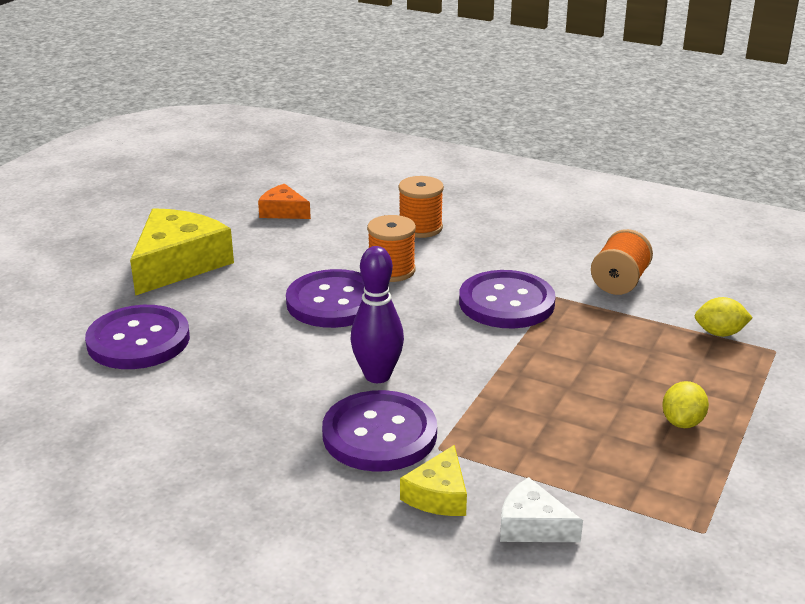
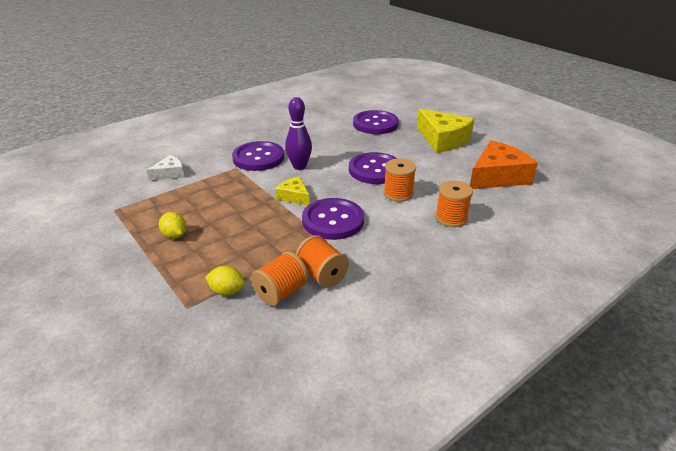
camera: 115 degrees right, 5 degrees up
orange cheese [258,184,311,219] -> orange cheese [470,140,538,189], size x1.92
yellow cheese [400,445,467,516] -> yellow cheese moved to [275,176,310,205]
yellow lemon [695,297,753,337] -> yellow lemon turned 75 degrees clockwise [205,266,245,295]
none -> orange spool [251,251,309,306]

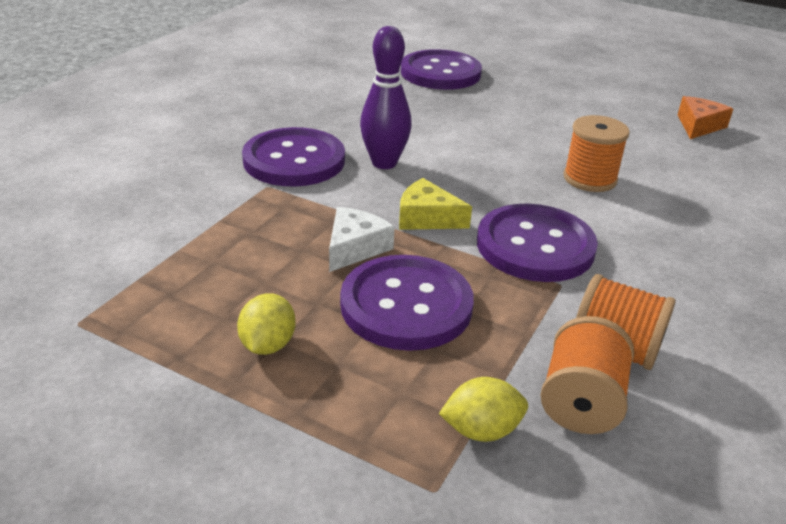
camera: 25 degrees left, 0 degrees up
white cheese [147,155,185,181] -> white cheese moved to [329,207,395,272]
yellow lemon [159,212,186,239] -> yellow lemon turned 75 degrees clockwise [237,293,296,355]
purple button [349,152,398,184] -> purple button moved to [340,255,474,351]
yellow cheese [417,109,474,153] -> none
orange spool [435,181,473,227] -> none
orange cheese [470,140,538,189] -> orange cheese [678,96,733,139], size x0.52

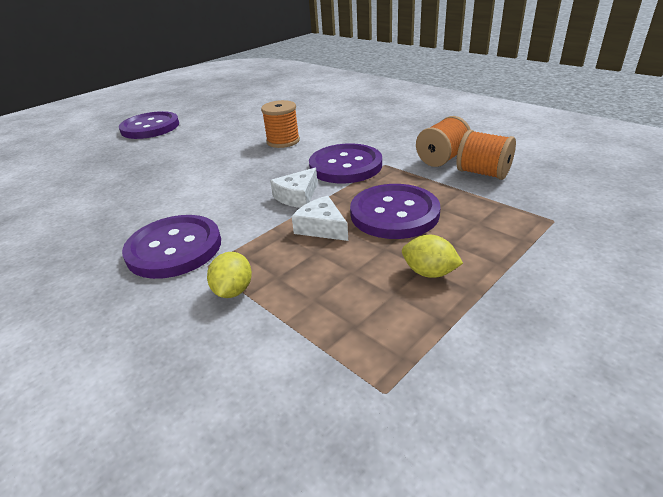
camera: 70 degrees left, 0 degrees up
purple bowling pin [360,26,412,169] -> none
yellow cheese [399,178,472,230] -> white cheese [270,168,318,208]
purple button [401,49,482,90] -> purple button moved to [119,111,179,139]
yellow lemon [439,377,528,442] -> yellow lemon moved to [207,252,252,298]
orange cheese [678,96,733,139] -> none

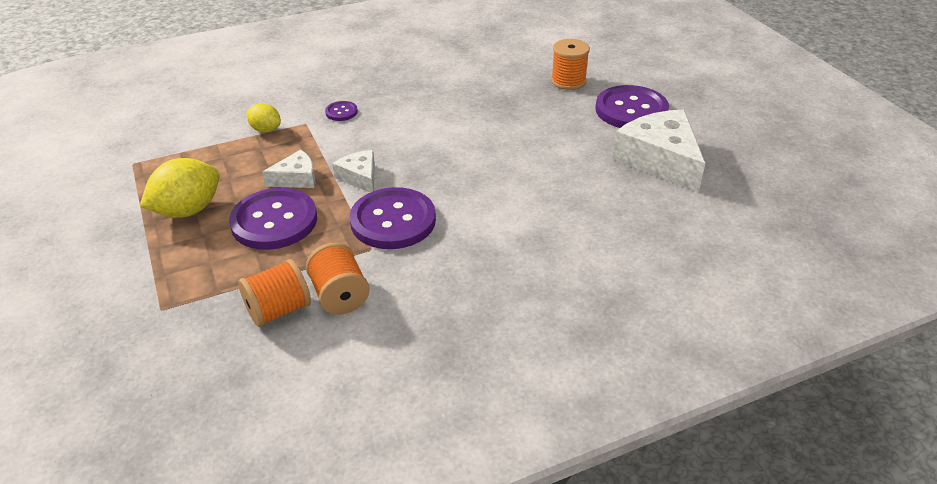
camera: 110 degrees right, 5 degrees up
purple button [122,215,221,279] -> purple button [325,101,358,121], size x0.45
orange spool [261,100,300,148] -> orange spool moved to [551,39,590,90]
yellow lemon [402,235,463,278] -> yellow lemon [140,158,220,218], size x1.74
none -> white cheese [612,110,705,192]

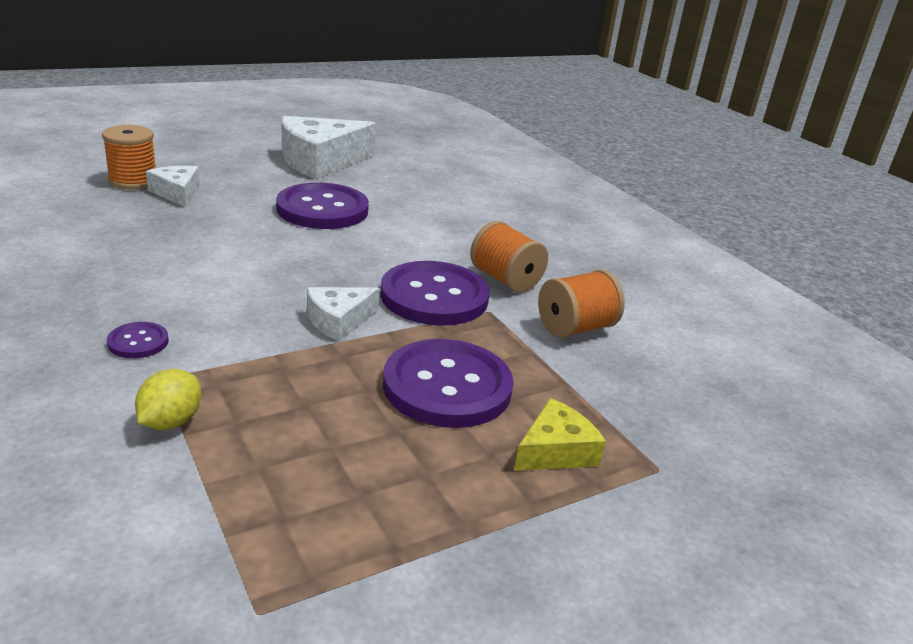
camera: 100 degrees left, 10 degrees down
yellow lemon [140,158,220,218] -> none
orange spool [238,259,311,327] -> orange spool moved to [470,221,548,293]
white cheese [262,150,316,188] -> white cheese moved to [146,166,200,207]
purple button [596,85,669,128] -> purple button moved to [276,183,369,229]
none -> yellow cheese [514,398,606,471]

